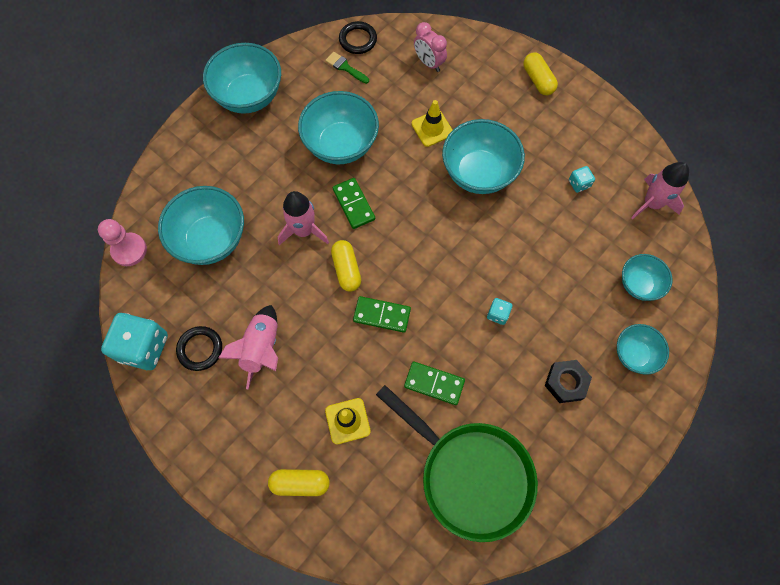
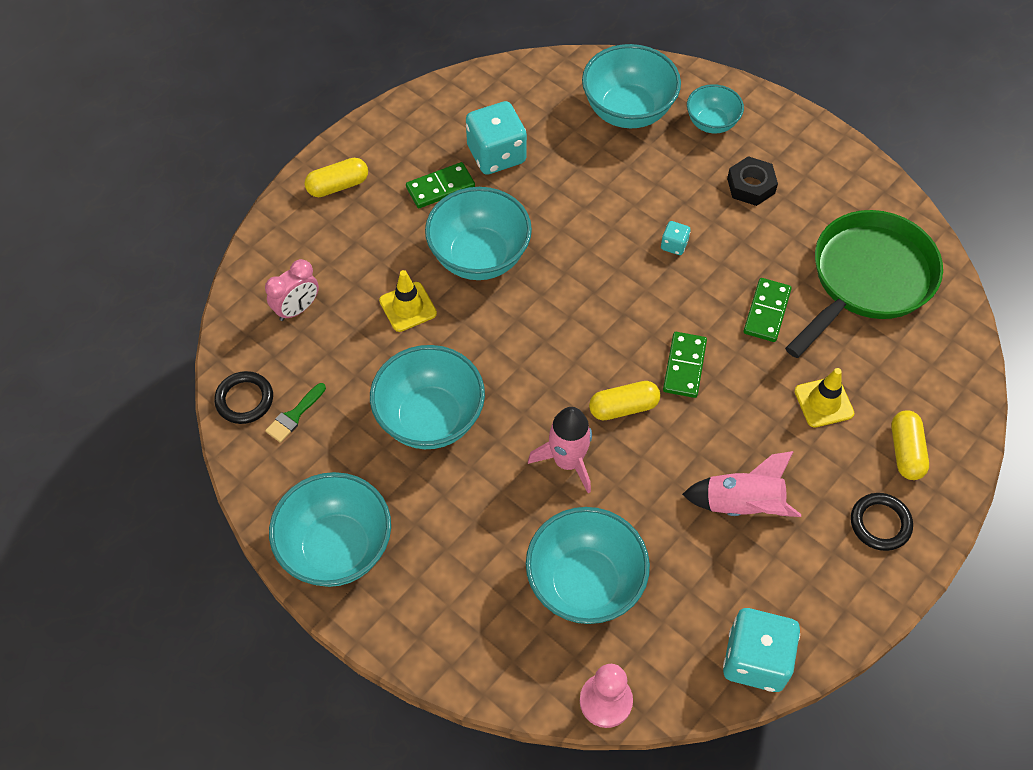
camera: 90 degrees left, 10 degrees down
black ring [176,326,222,371] -> black ring moved to [851,493,913,551]
green domino [332,178,375,229] -> green domino moved to [406,162,475,208]
turquoise dice [569,166,595,193] -> turquoise dice [466,101,527,175], size x2.18
turquoise bowl [622,254,672,301] -> turquoise bowl [582,44,681,128], size x1.72
pink rocket [631,162,689,220] -> none

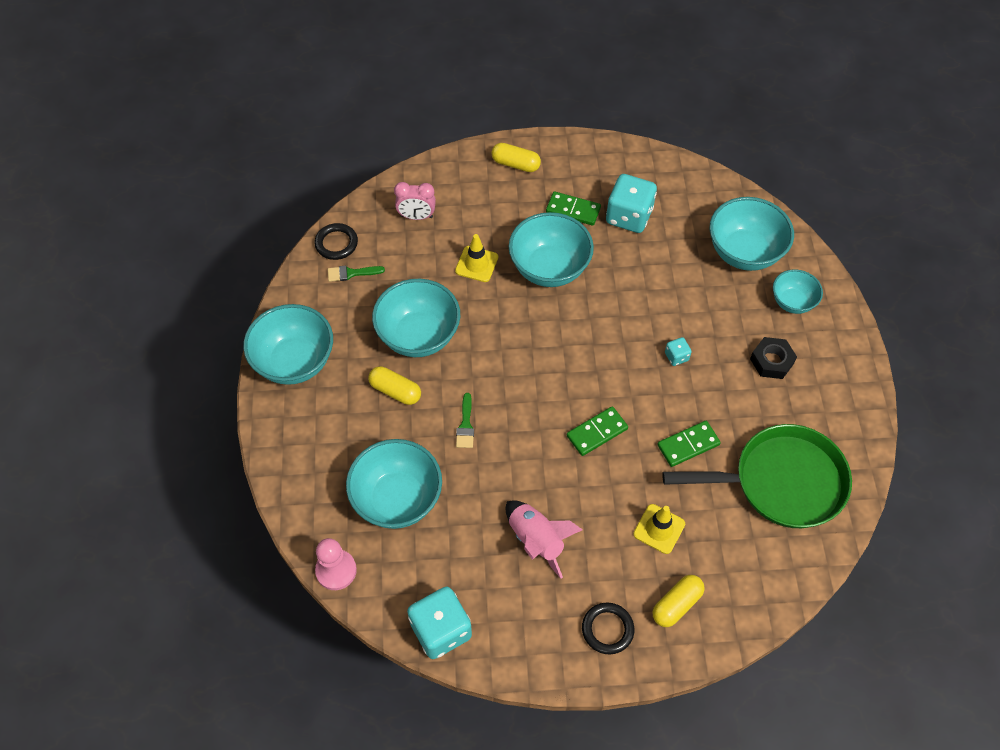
camera: 45 degrees right, 0 degrees up
pink rocket [528,407,592,493] -> green brush [456,393,474,448]
yellow capsule [589,381,660,420] -> yellow capsule moved to [368,366,421,405]

